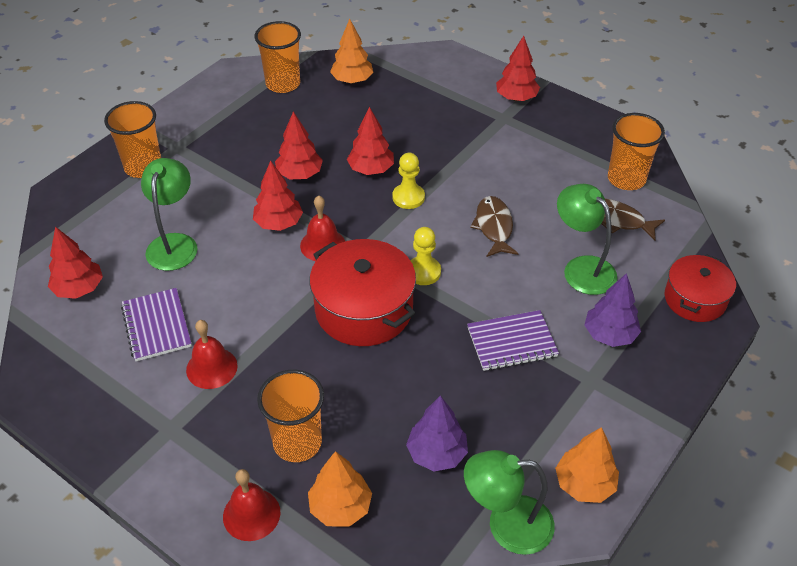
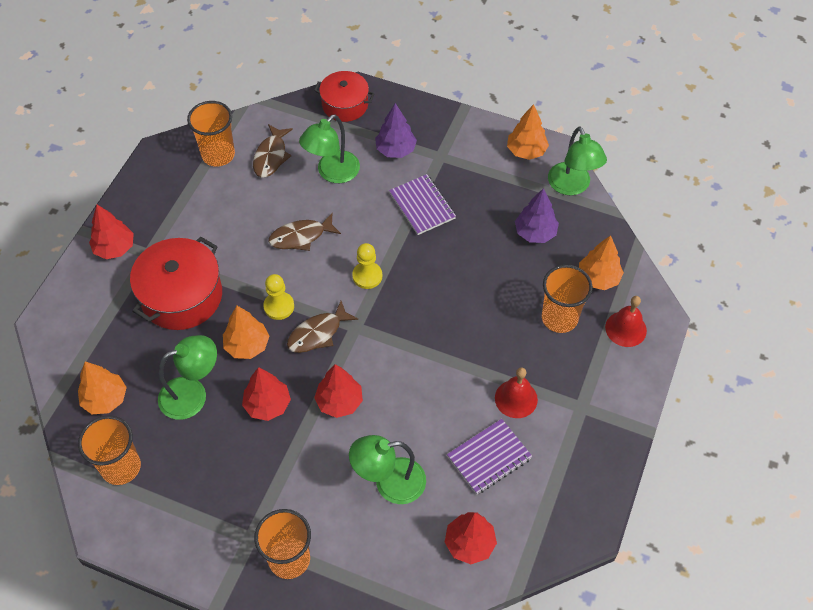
camera: 105 degrees left, 10 degrees up
red bell [300,196,345,261] -> none
red pot [309,239,416,346] -> red pot moved to [130,237,222,330]
red tree [347,107,394,175] -> orange tree [223,306,269,359]
none -> green lamp [158,335,217,420]
none -> brown fish [287,301,358,353]

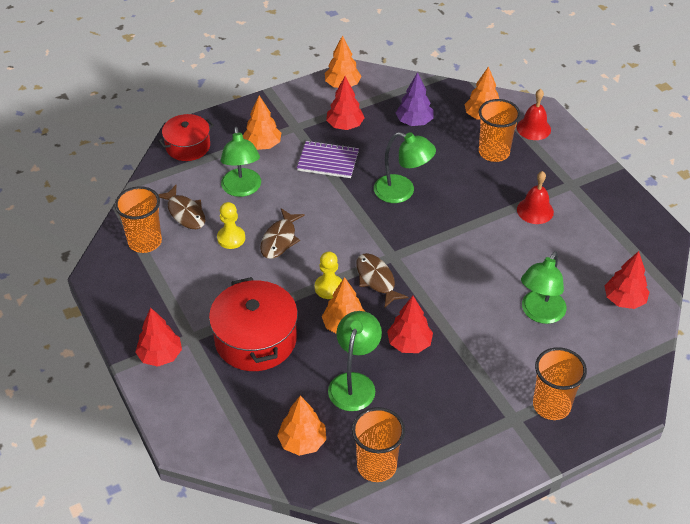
camera: 50 degrees left, 10 degrees down
brown fish [287,301,358,353] -> brown fish turned 150 degrees clockwise [356,253,408,308]
red tree [314,364,363,418] -> red tree moved to [326,76,364,130]
yellow pawn [352,243,382,289] -> yellow pawn moved to [217,202,245,249]
purple tree [375,103,417,158] -> orange tree [243,96,281,150]
purple notebook [447,419,532,494] -> none
green lamp [548,127,607,195] -> green lamp moved to [374,132,436,203]

